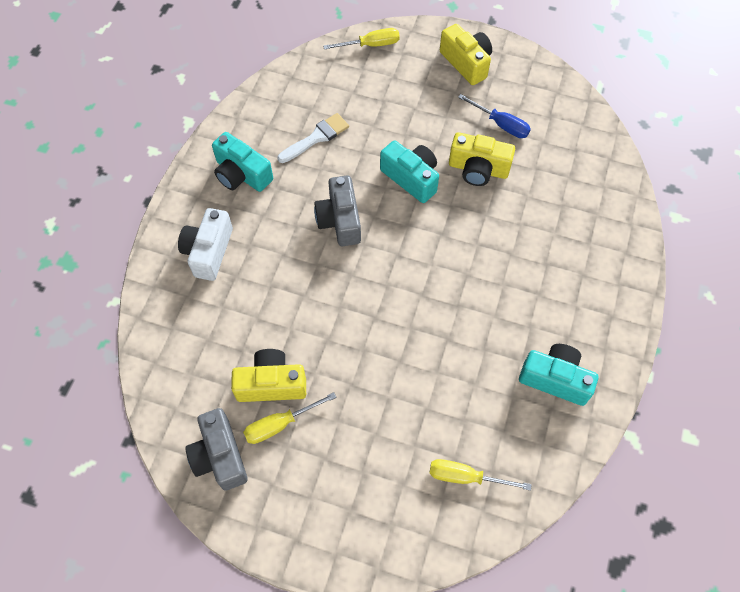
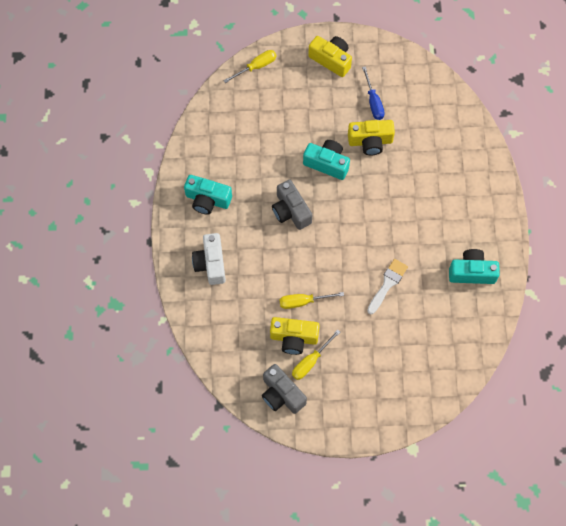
camera: 20 degrees left, 5 degrees up
yellow camera [231,349,306,402] -> yellow camera turned 150 degrees counterclockwise [270,317,320,355]
white brush [277,113,349,163] -> white brush moved to [367,259,408,314]
yellow screwdriver [429,459,532,491] -> yellow screwdriver moved to [279,292,344,309]
blue screwdriver [458,94,531,138] -> blue screwdriver turned 60 degrees clockwise [362,66,385,120]

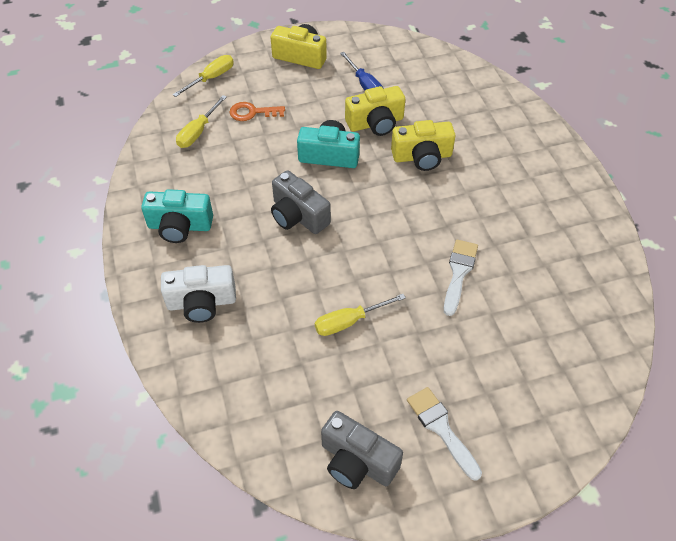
camera: 15 degrees left, 15 degrees down
white camera [192,233,226,285] -> white camera turned 75 degrees counterclockwise [161,265,236,323]
yellow camera [270,317,320,355] -> yellow camera moved to [391,120,455,171]
yellow screwdriver [292,330,340,380] -> yellow screwdriver moved to [176,95,227,148]
turquoise camera [449,249,500,284] -> none
none -> orange key [229,102,285,121]
none -> white brush [407,387,482,481]

